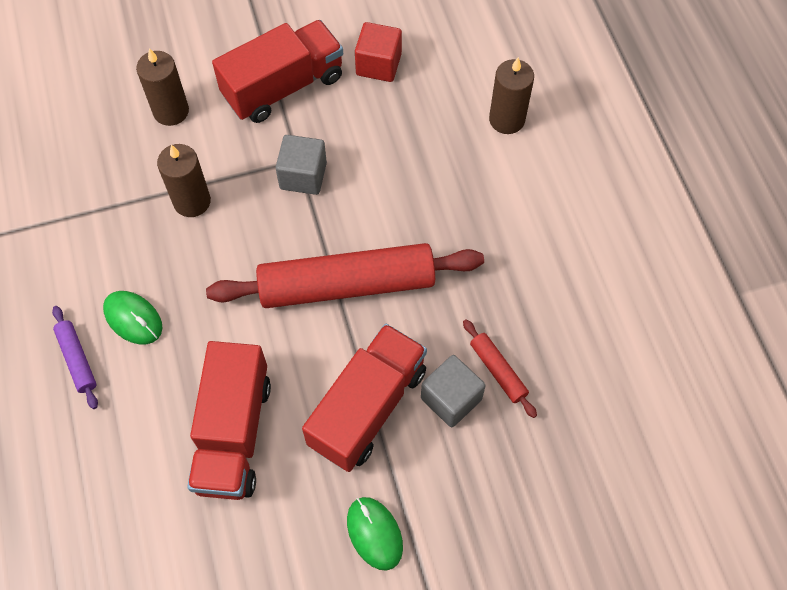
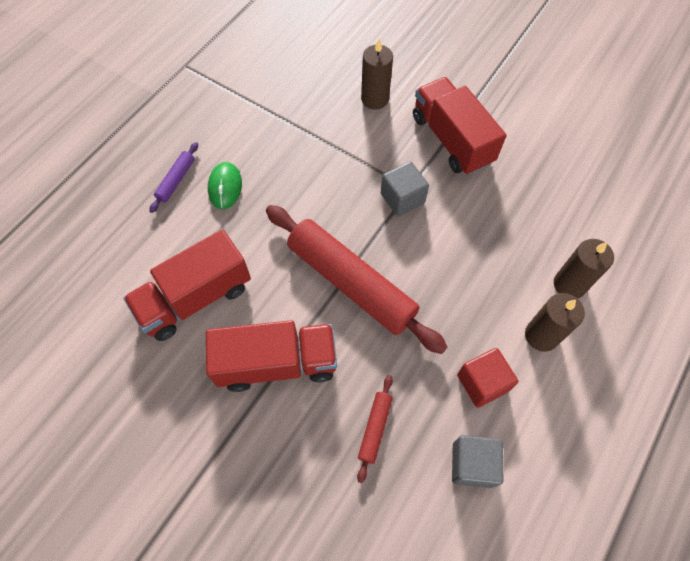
camera: 50 degrees right, 0 degrees up
brown candle [157,144,211,217] -> brown candle moved to [525,293,585,352]
red truck [212,20,343,123] -> red truck turned 135 degrees counterclockwise [413,77,506,175]
green mouse [347,497,403,571] -> none
red cube [355,22,402,82] -> red cube moved to [457,348,518,408]
grey cube [421,355,486,427] -> grey cube moved to [452,435,503,488]

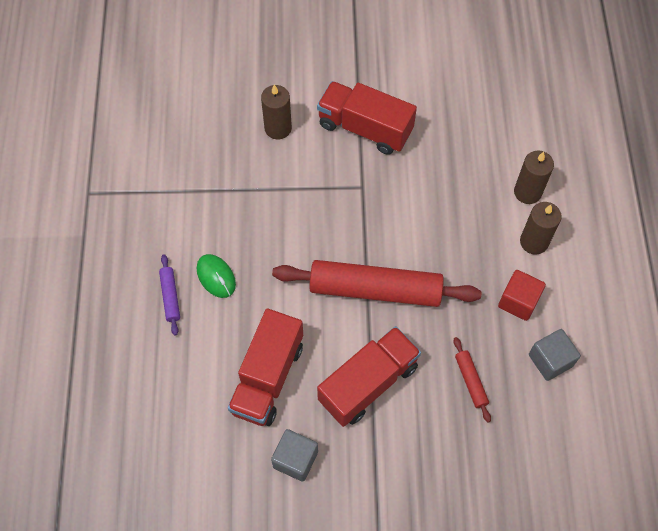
camera: 35 degrees left, 0 degrees up
grey cube [381,161,429,217] -> grey cube moved to [271,429,318,482]

